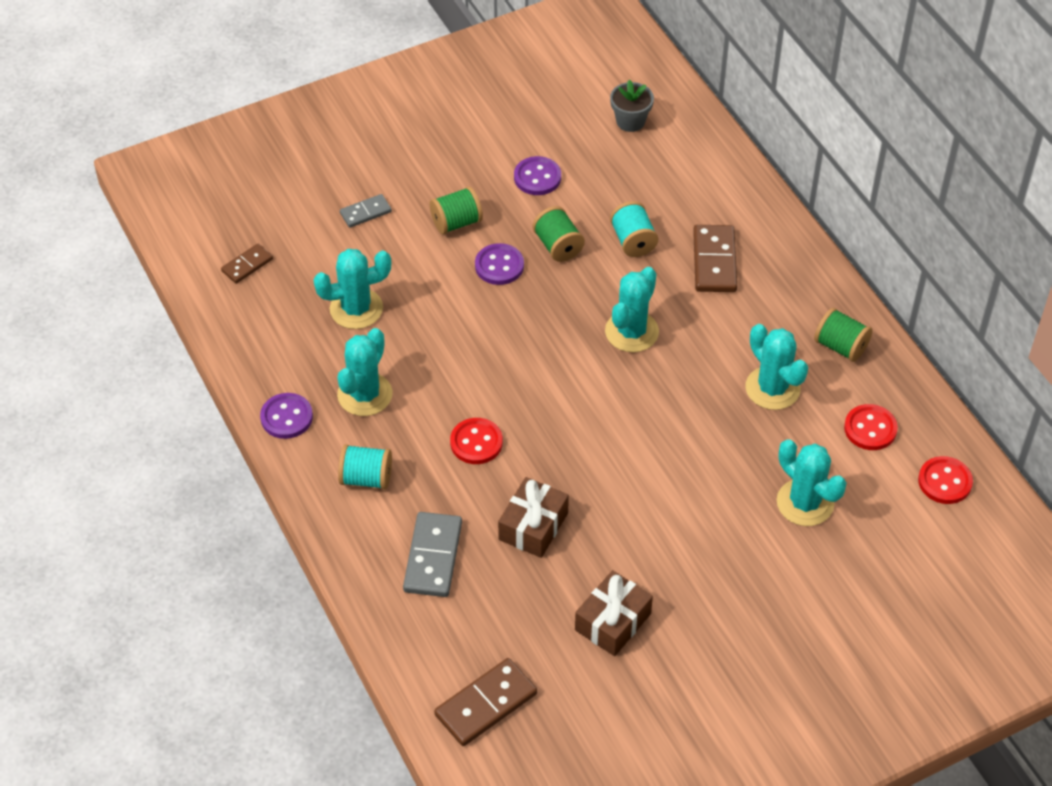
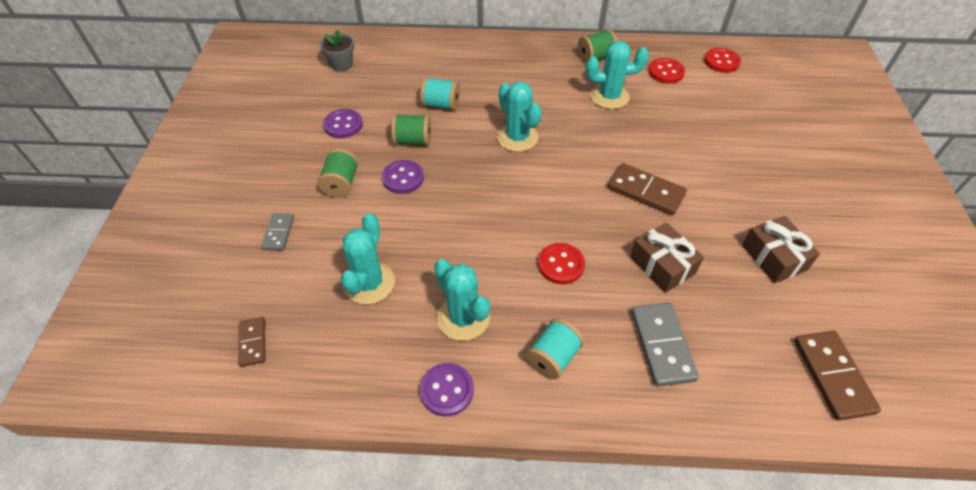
camera: 60 degrees left, 0 degrees up
grey domino [403,512,462,597] -> grey domino turned 45 degrees clockwise [632,303,699,387]
brown domino [693,225,737,292] -> brown domino moved to [608,163,687,215]
turquoise cactus [777,439,847,526] -> none

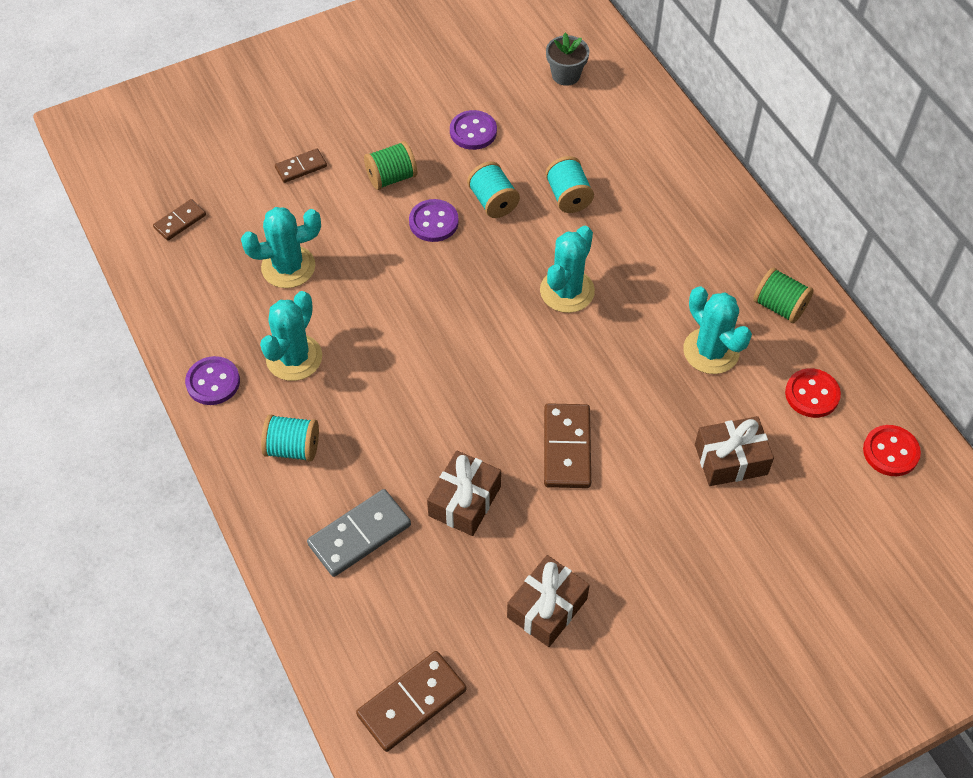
camera: 60 degrees right, 5 degrees up
grey domino [261,213,294,250] -> brown domino [275,148,327,183]
green spool [391,114,431,146] -> turquoise spool [467,161,520,218]
red button [538,243,585,284] -> none
none -> brown gift [695,416,774,486]

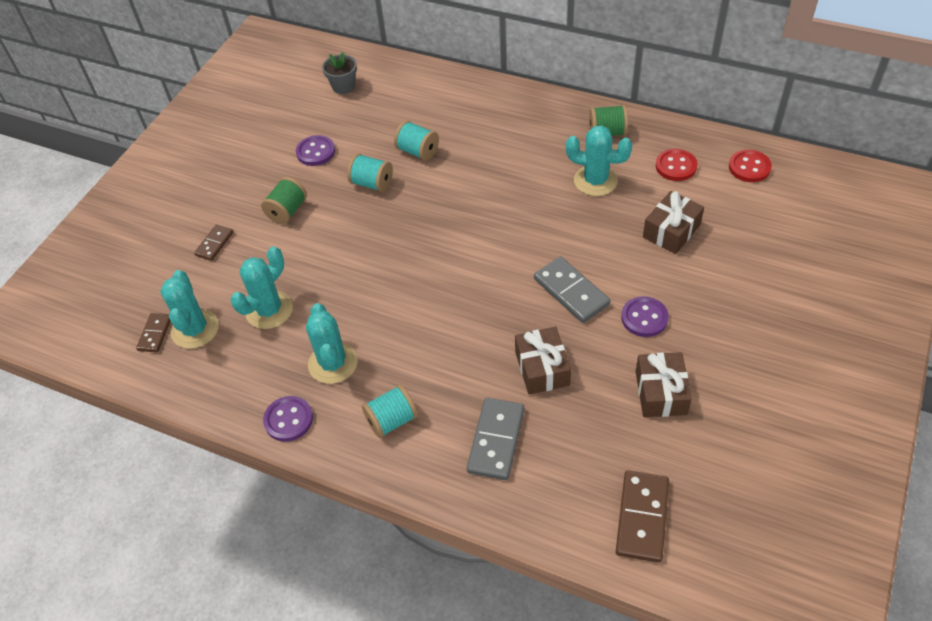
camera: 35 degrees left, 5 degrees down
purple button [409,199,459,242] -> purple button moved to [621,296,669,337]
turquoise cactus [540,225,595,313] -> turquoise cactus moved to [160,270,219,349]
brown domino [544,403,591,488] -> grey domino [534,256,610,323]

